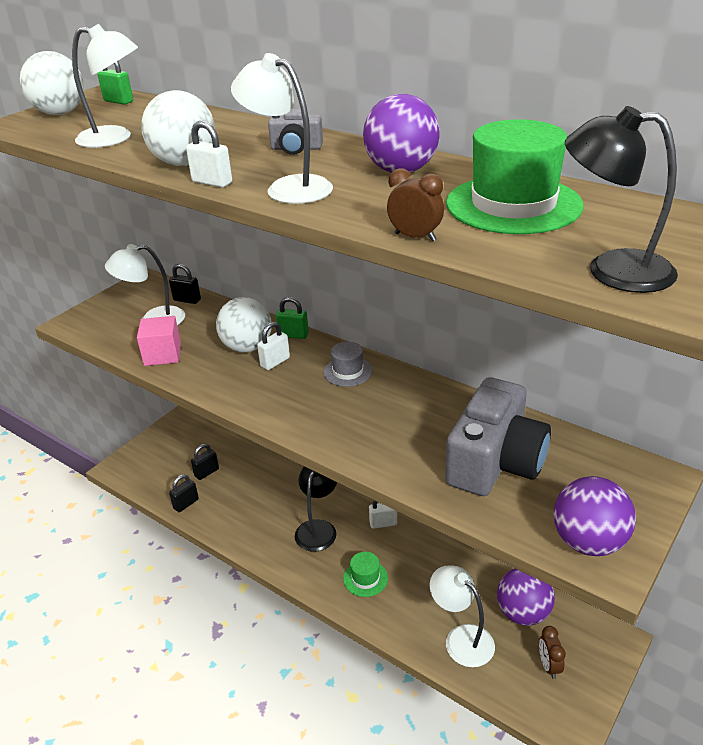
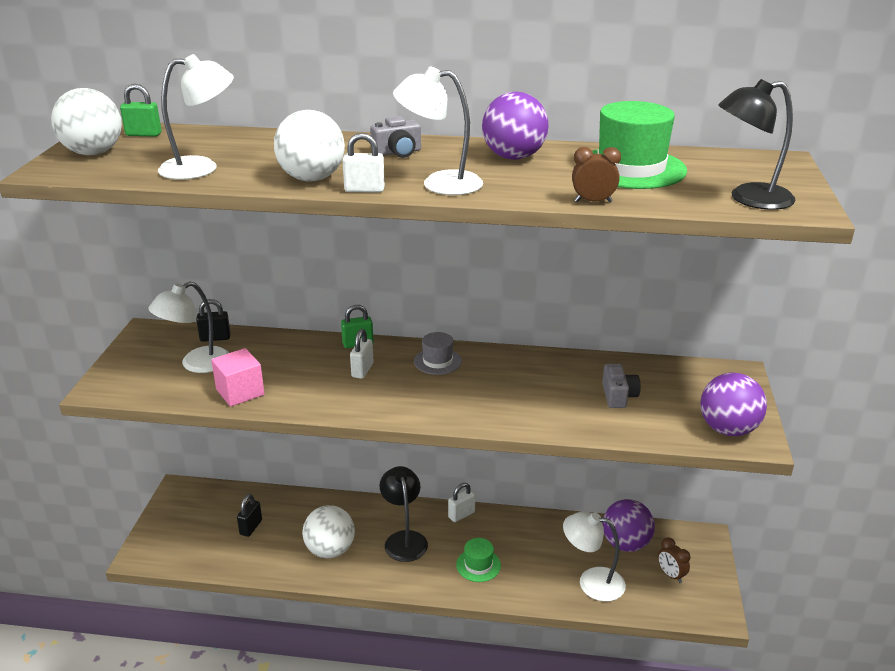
camera: 30 degrees left, 5 degrees down
black padlock [169,474,199,512] -> none
white ball [216,297,272,352] -> white ball moved to [302,505,355,558]
grey camera [445,377,551,496] -> grey camera [602,364,640,408], size x0.46

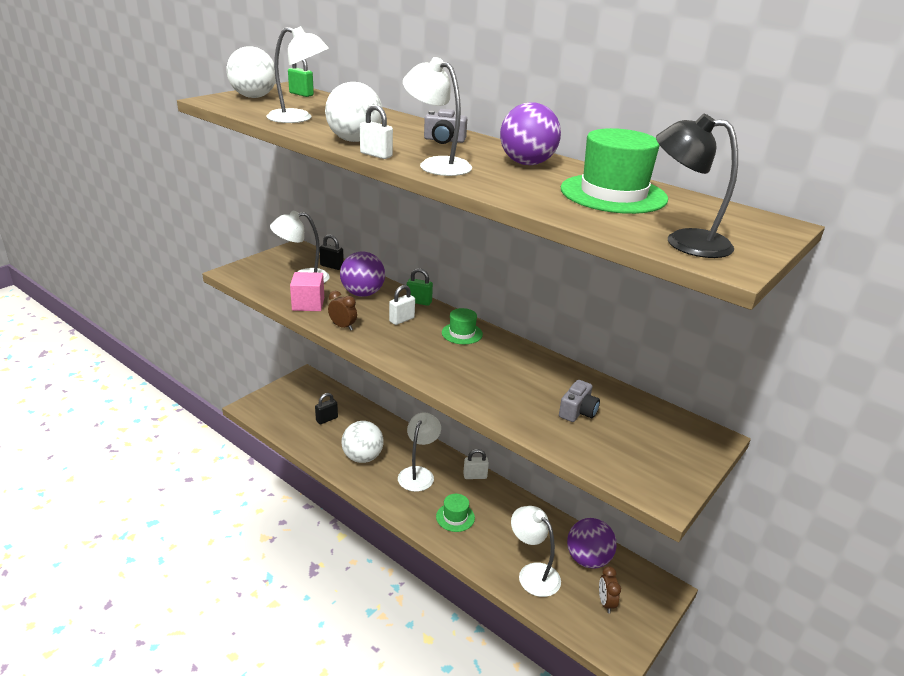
camera: 30 degrees right, 0 degrees up
black lamp [379,466,428,562] -> white lamp [398,412,441,492]
grey hat [414,332,462,375] -> green hat [442,308,483,344]
brown clock [572,147,621,203] -> brown clock moved to [328,291,357,330]
purple ball [700,373,767,436] -> purple ball moved to [340,252,385,297]

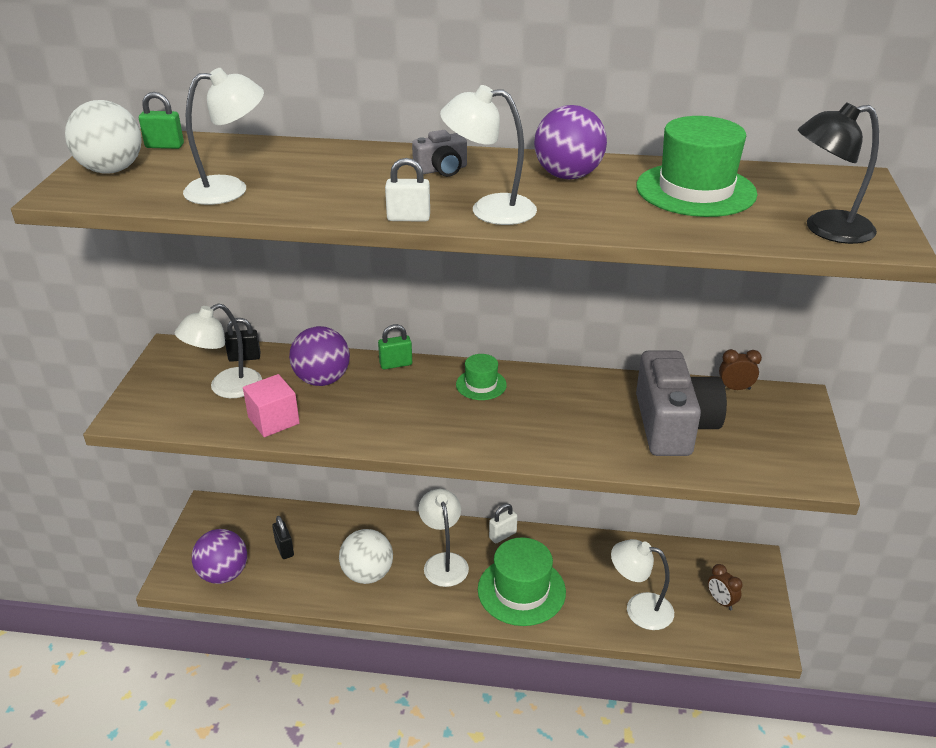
camera: 30 degrees left, 5 degrees up
black padlock [315,393,338,424] -> black padlock turned 45 degrees counterclockwise [272,516,294,559]
white ball [325,82,383,142] -> none
brown clock [328,291,357,330] -> brown clock moved to [719,349,762,390]
white padlock [389,285,415,325] -> none
green hat [436,494,475,532] -> green hat [478,537,566,626], size x1.90
grey camera [559,380,600,422] -> grey camera [636,350,727,456], size x2.18
purple ball [567,518,617,569] -> purple ball moved to [192,529,247,584]

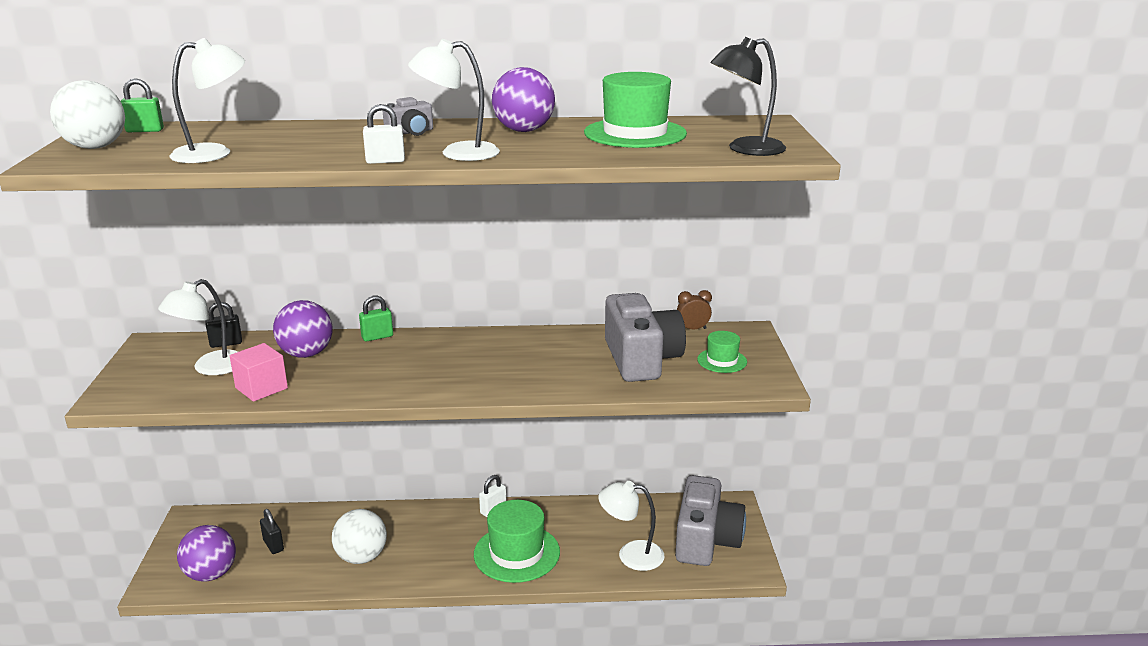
camera: 10 degrees left, 10 degrees down
white lamp [418,489,469,587] -> none
green hat [456,354,507,400] -> green hat moved to [697,331,747,373]
brown clock [708,564,742,610] -> grey camera [675,475,746,566]

